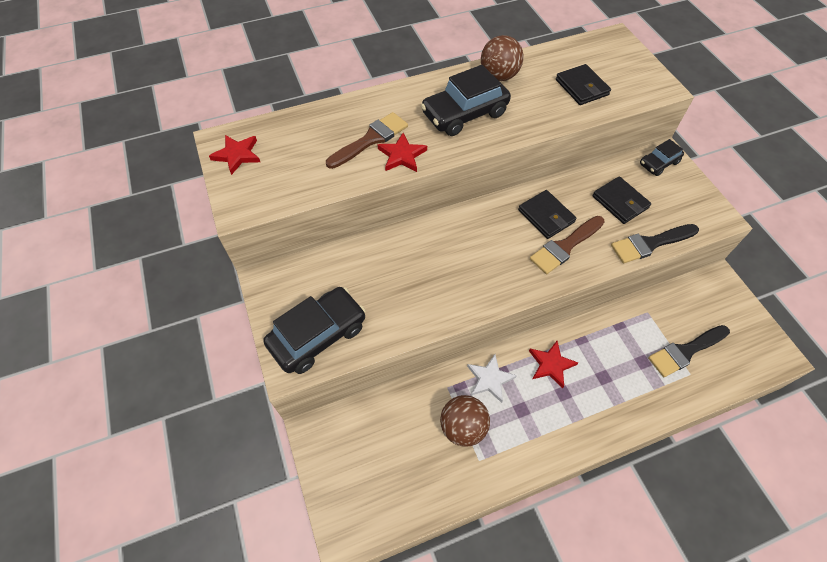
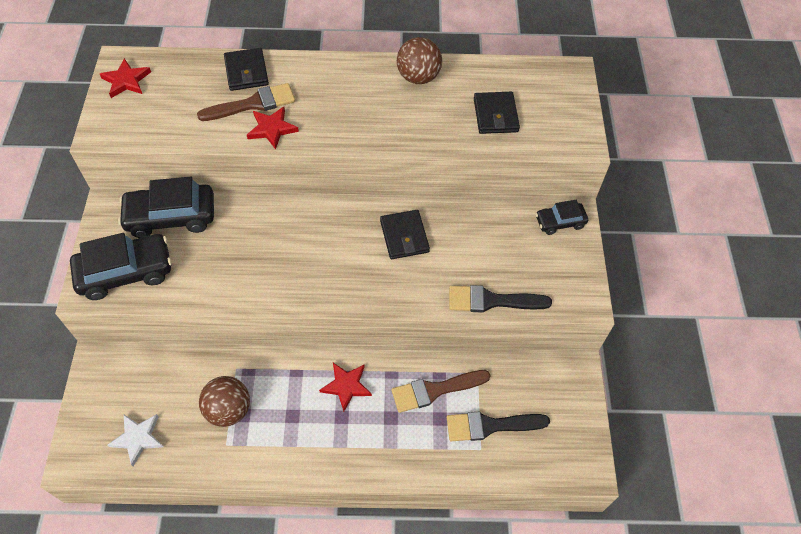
camera: 20 degrees right, 0 degrees up
black car [421,65,511,136] -> black car moved to [118,177,214,238]
white star [467,354,517,403] -> white star moved to [108,414,163,466]
brown brush [530,216,605,274] -> brown brush moved to [392,370,491,413]
black wallet [592,176,651,224] -> black wallet moved to [224,48,269,91]

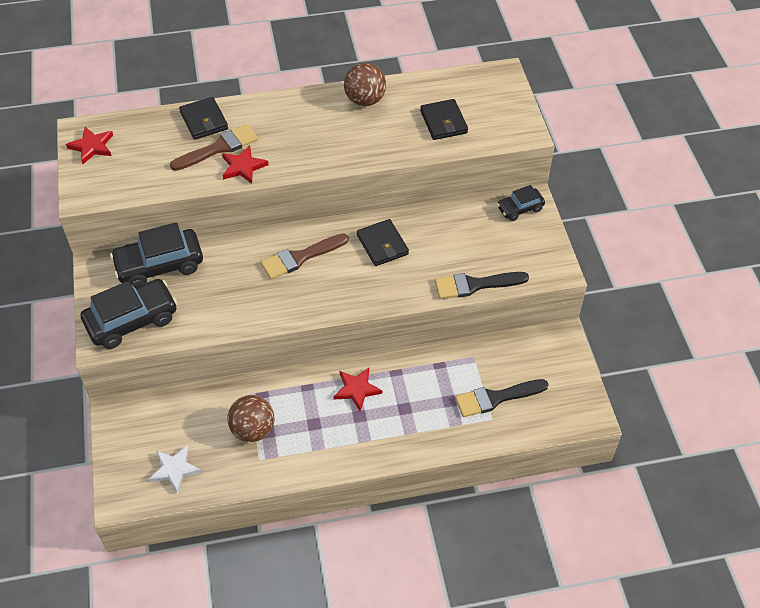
camera: 10 degrees left, 5 degrees down
brown brush [392,370,491,413] -> brown brush moved to [261,233,349,279]

